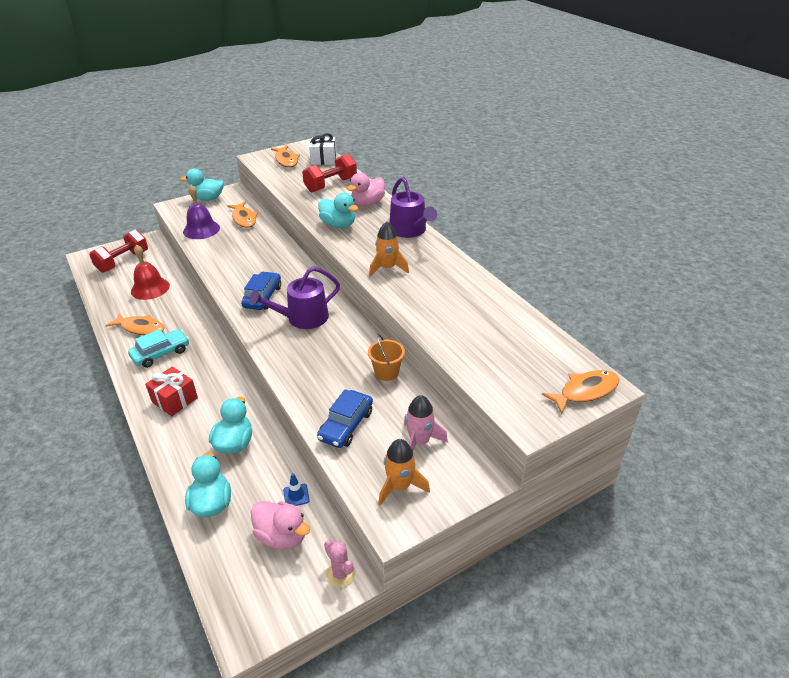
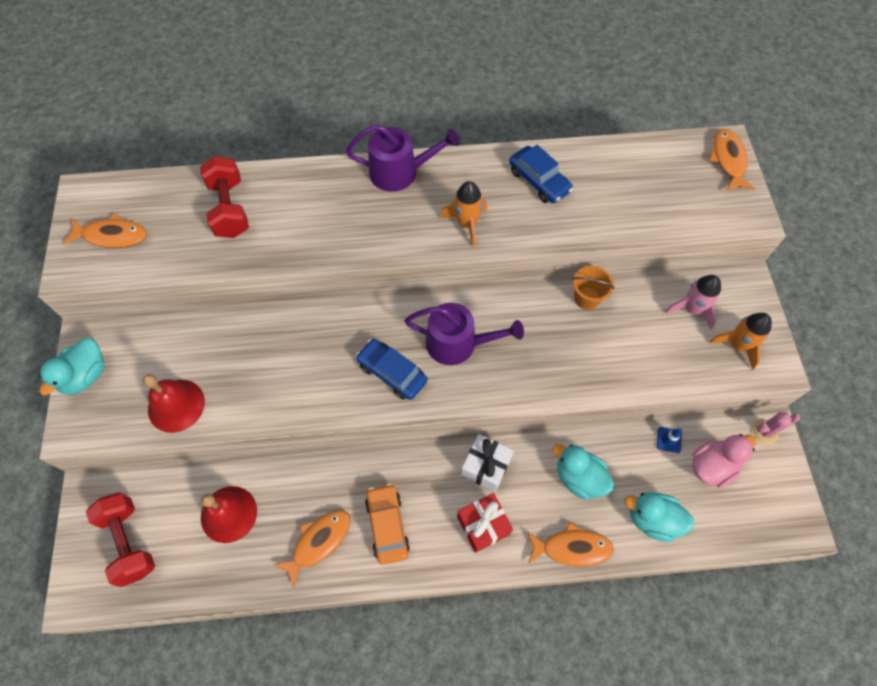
camera: 65 degrees left, 25 degrees up
turquoise car [128,329,189,368] -> orange car [365,484,410,565]
purple bell [183,185,220,239] -> red bell [143,374,205,433]
orange fish [227,202,258,228] -> orange fish moved to [527,522,614,567]
purple watering can [249,267,340,329] -> purple watering can turned 75 degrees counterclockwise [405,303,524,365]
white gift [309,133,336,165] -> white gift moved to [461,434,514,492]
blue car [317,389,373,448] -> blue car moved to [509,145,573,203]
turquoise duck [319,193,359,228] -> none
pink duck [347,173,385,206] -> none

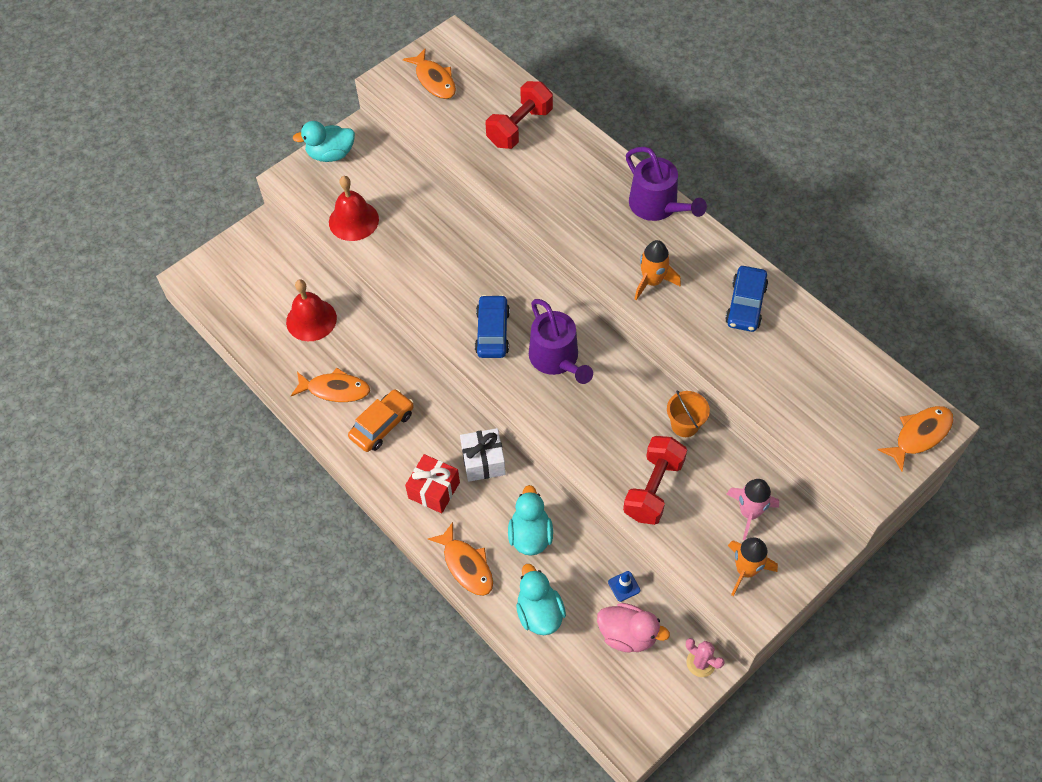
camera: 55 degrees right, 5 degrees down
red dumbbell [86,493,155,587] -> red dumbbell moved to [623,436,687,525]

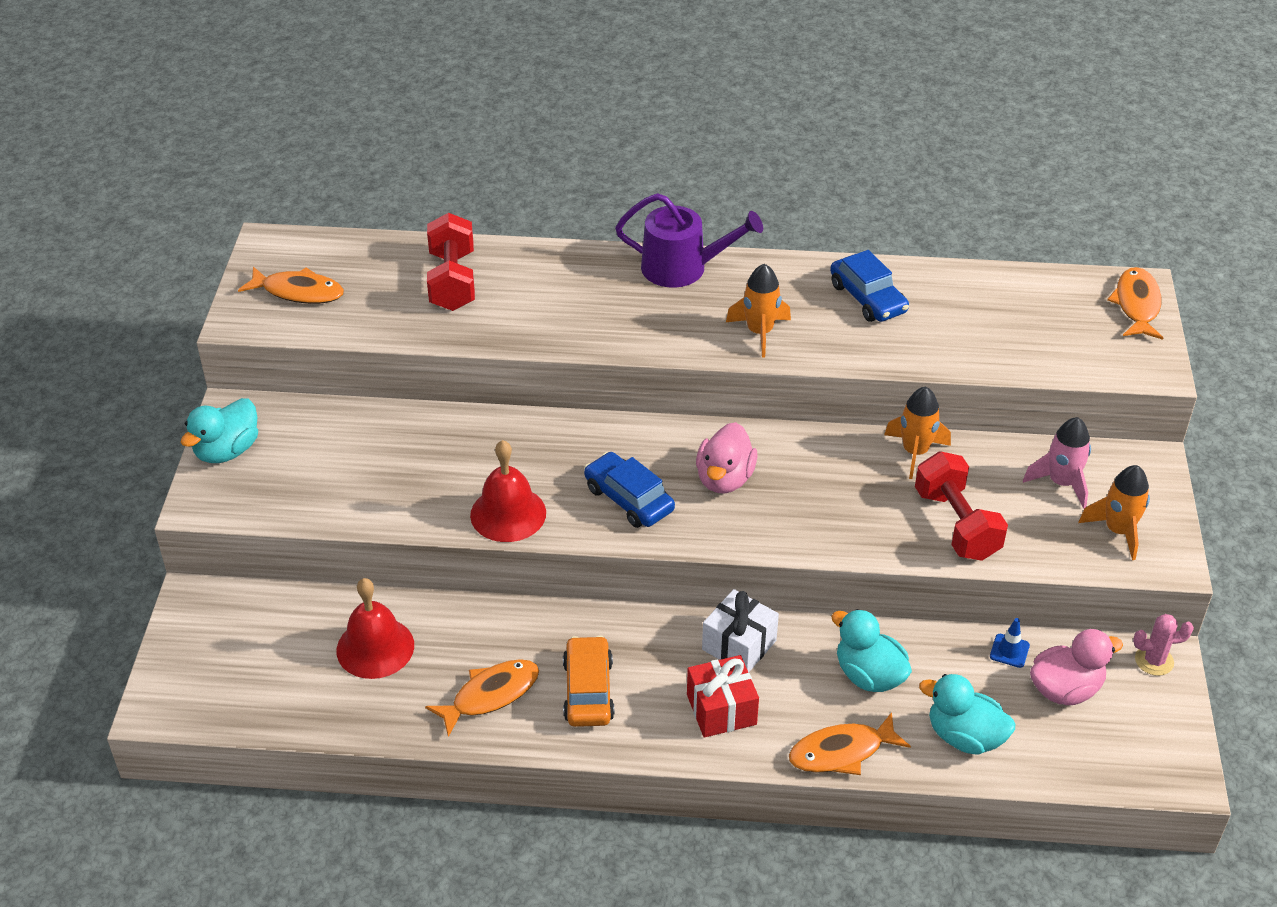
camera: 45 degrees left, 15 degrees down
red bell [329,176,379,241] -> red bell moved to [470,440,546,542]
orange fish [428,522,493,596] -> orange fish turned 150 degrees clockwise [789,712,911,775]
purple watering can [529,299,593,384] -> pink duck [696,422,757,494]
orange bucket [667,390,710,437] -> orange rocket [884,387,951,479]

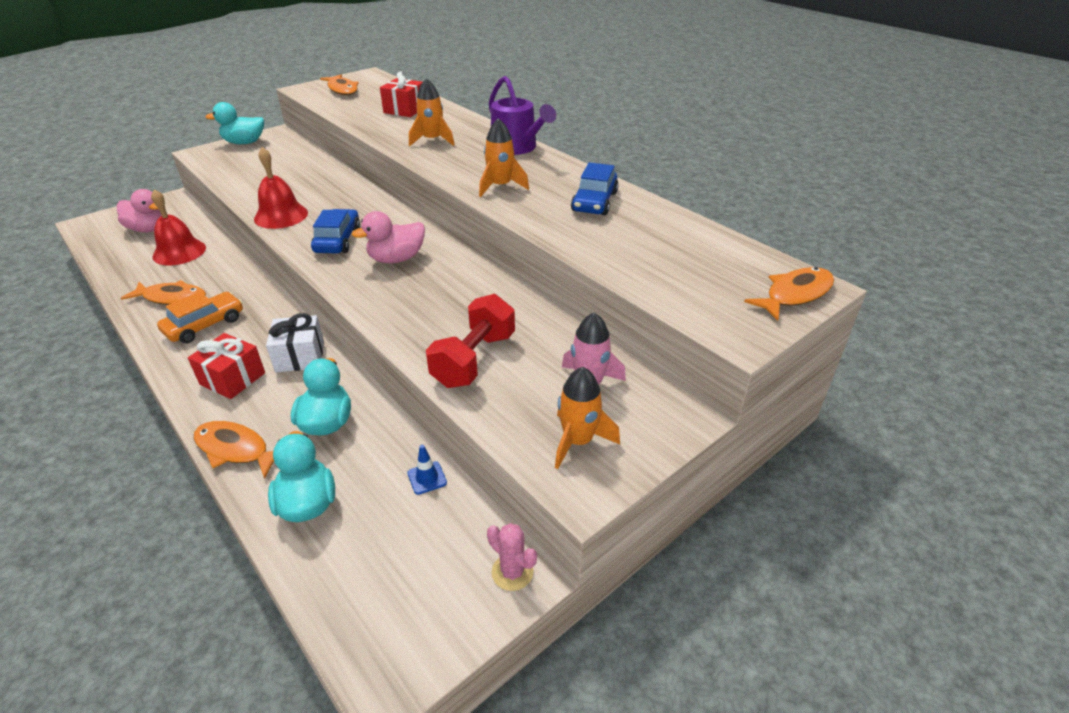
camera: 45 degrees right, 5 degrees down
red dumbbell [427,213,475,311] -> red gift [380,72,423,117]
orange rocket [884,387,951,479] -> orange rocket moved to [409,78,455,146]
pink duck [1030,629,1123,705] -> pink duck moved to [117,189,162,233]

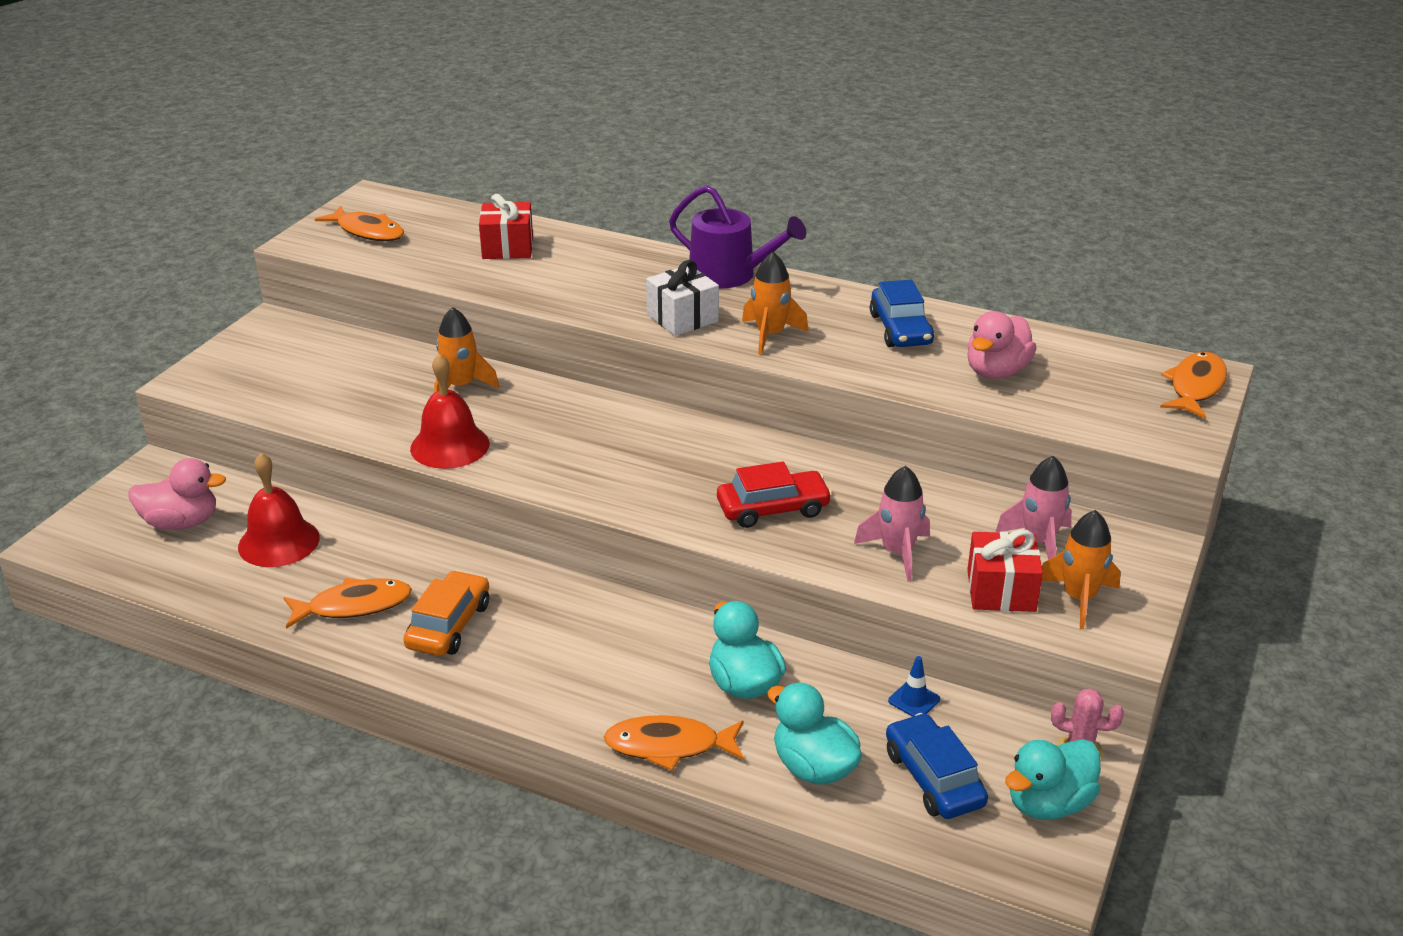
camera: 25 degrees left, 5 degrees down
red gift [188,333,265,399] -> red gift moved to [967,529,1043,612]
turquoise duck [205,102,264,144] -> turquoise duck moved to [1005,739,1101,820]
white gift [266,313,324,372] -> white gift moved to [646,260,719,336]
blue car [311,209,360,253] -> blue car moved to [886,713,988,819]
pink duck [352,211,425,263] -> pink duck moved to [967,311,1037,379]
orange rocket [409,78,455,146] -> orange rocket moved to [434,307,499,393]
red dumbbell [426,294,515,388] -> pink rocket [854,466,930,581]
none -> red car [717,462,832,528]

